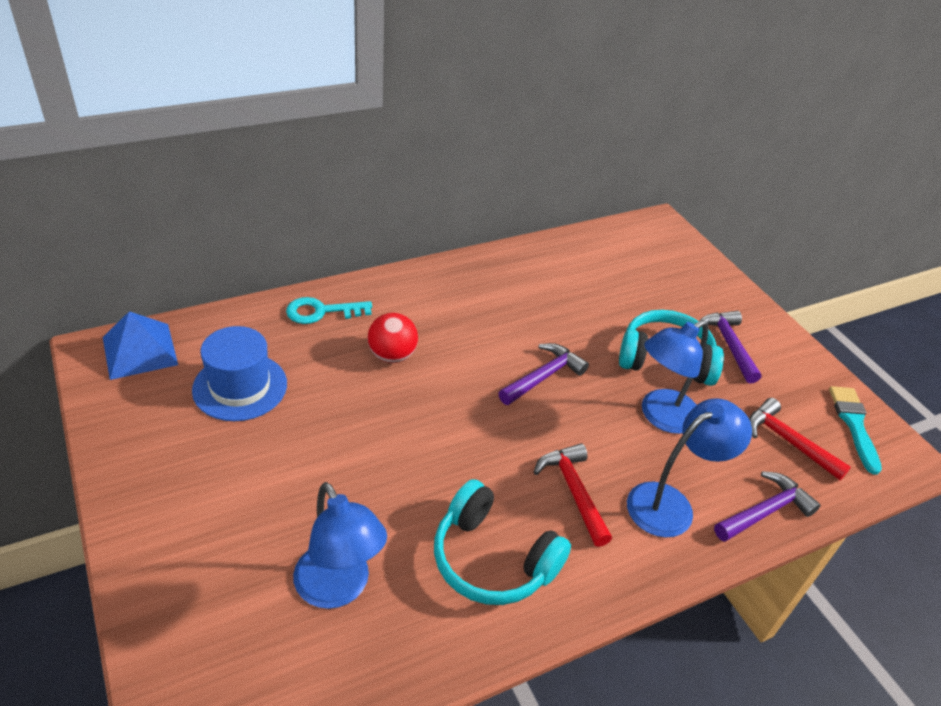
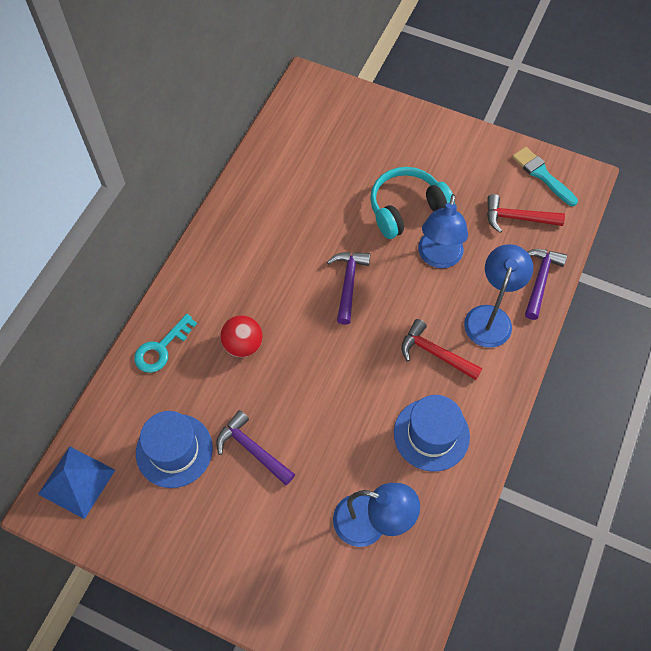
camera: 35 degrees left, 20 degrees up
turquoise headphones [434,479,571,605] -> blue hat [394,395,470,472]
purple hammer [700,311,761,383] -> purple hammer moved to [216,410,295,485]

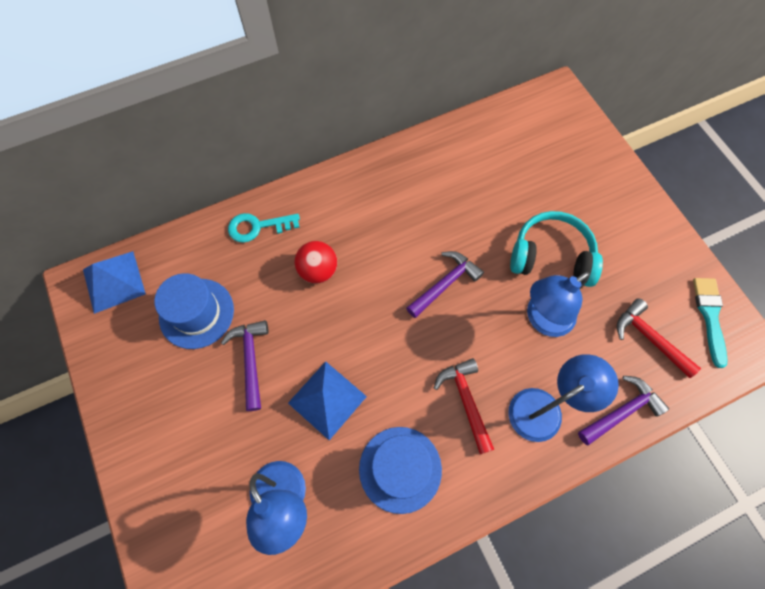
camera: 40 degrees right, 5 degrees up
none -> blue pyramid [288,361,367,440]

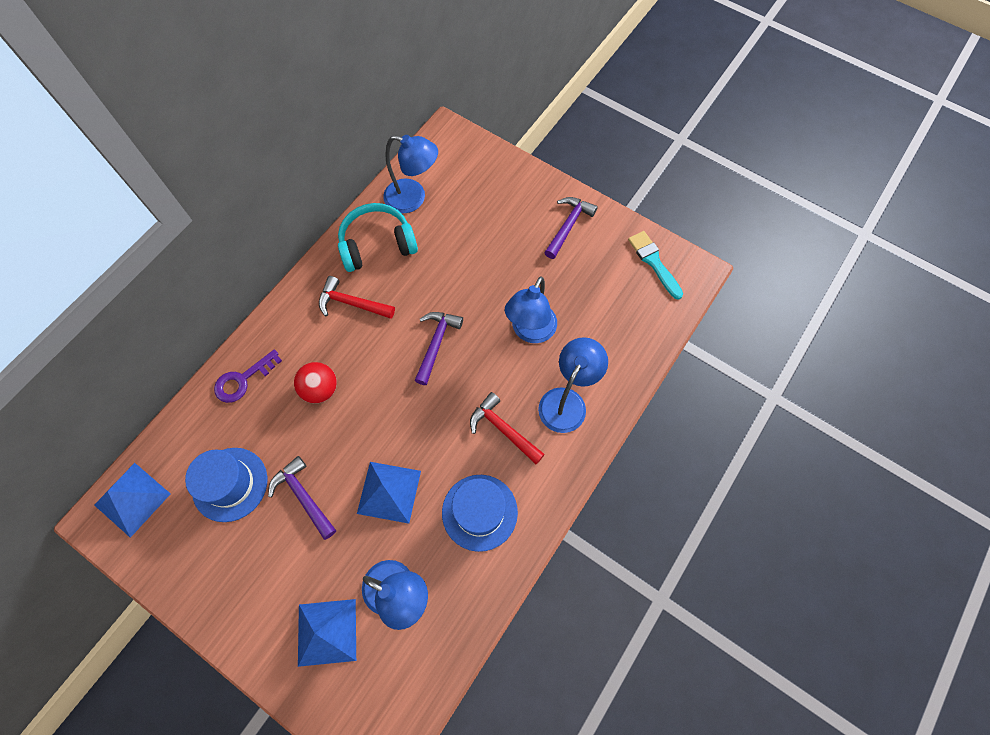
camera: 30 degrees left, 0 degrees up
turquoise key [228,213,300,243] -> purple key [214,349,282,403]
turquoise headphones [510,211,603,287] -> turquoise headphones moved to [338,203,418,272]
purple hammer [578,376,669,445] -> purple hammer moved to [544,197,598,259]
red hammer [617,298,701,378] -> red hammer moved to [319,276,395,319]
none -> blue pyramid [298,599,356,667]
none -> blue lamp [383,135,438,213]

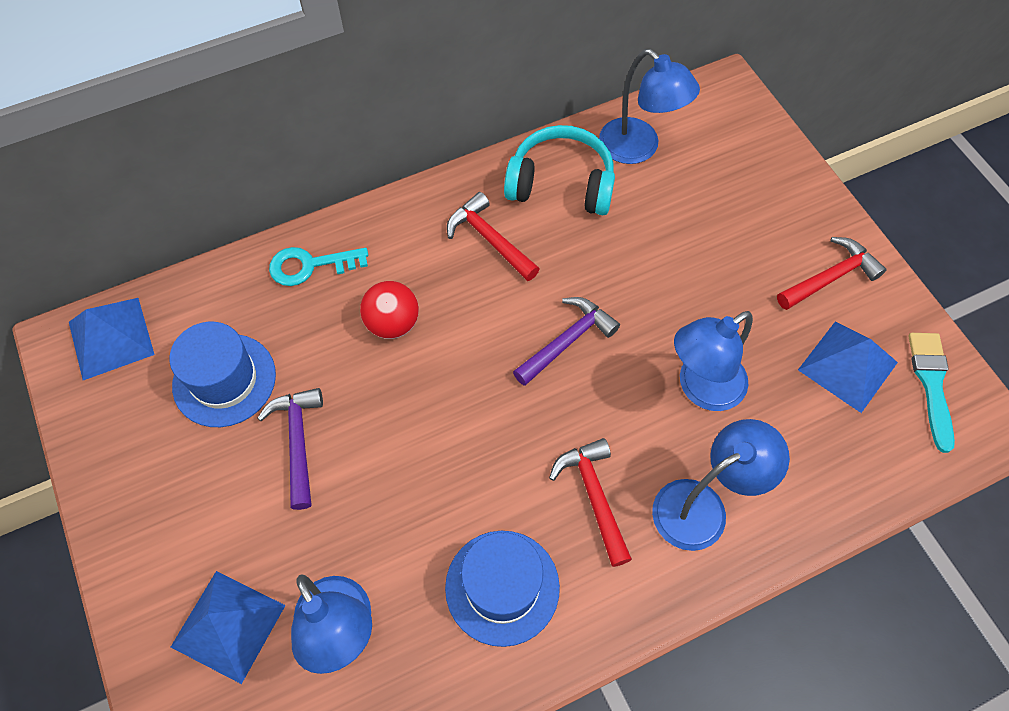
camera: 30 degrees right, 5 degrees down
purple key [214,349,282,403] -> turquoise key [269,247,368,286]
blue pyramid [357,462,421,524] -> blue pyramid moved to [798,322,898,413]
purple hammer [544,197,598,259] -> red hammer [777,237,887,310]

